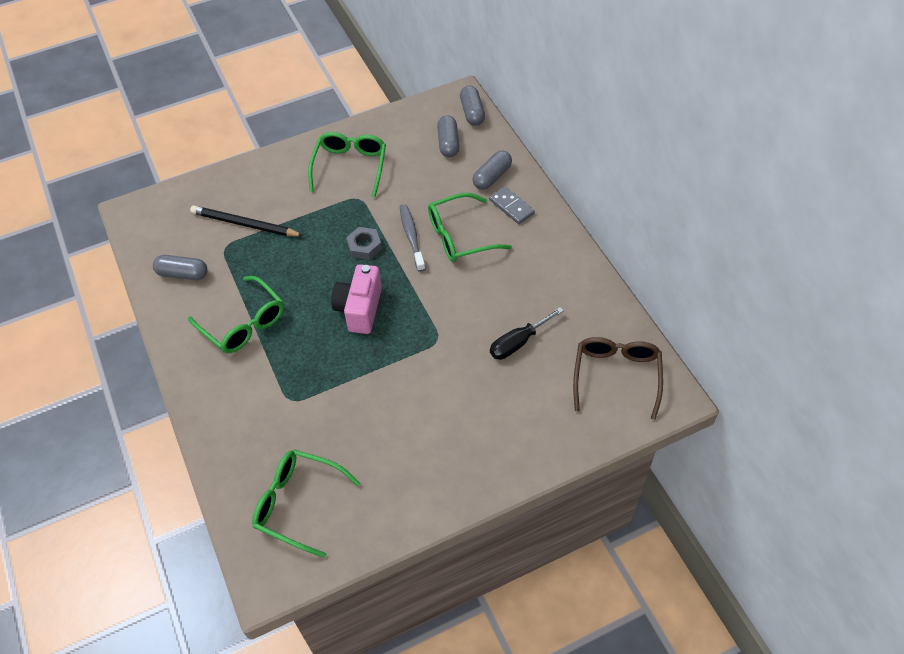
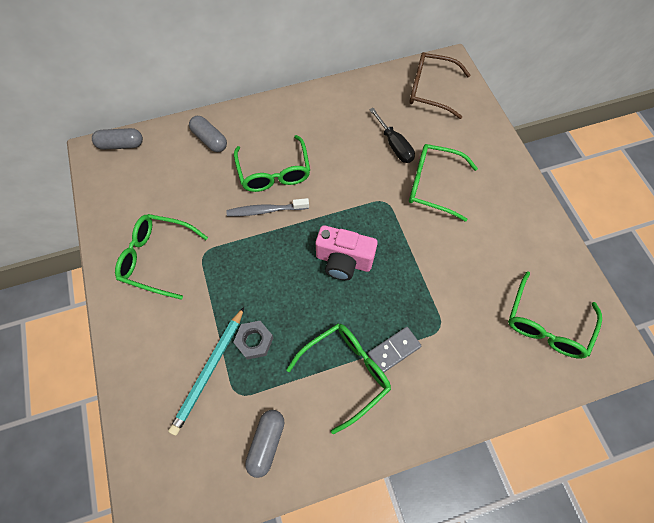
camera: 85 degrees left, 10 degrees up
black pencil [190,206,304,236] -> turquoise pencil [168,307,244,436]
grey nut [346,227,382,260] -> grey nut moved to [233,321,273,360]
grey capsule [437,115,459,157] -> none
grey domino [489,186,535,224] -> grey domino moved to [368,327,421,373]
none -> green glasses [409,144,478,222]

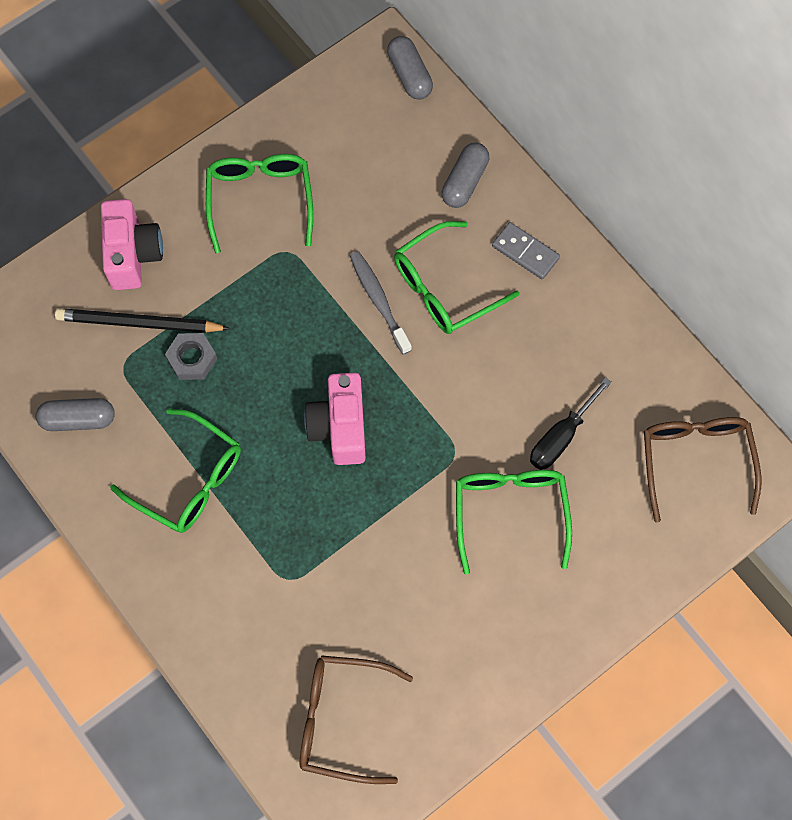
camera: 70 degrees right, 5 degrees up
turquoise pencil [168,307,244,436] -> black pencil [55,308,230,333]
grey domino [368,327,421,373] -> grey domino moved to [492,222,560,279]
green glasses [508,272,602,359] -> brown glasses [299,655,413,784]
none -> pink camera [101,199,163,290]

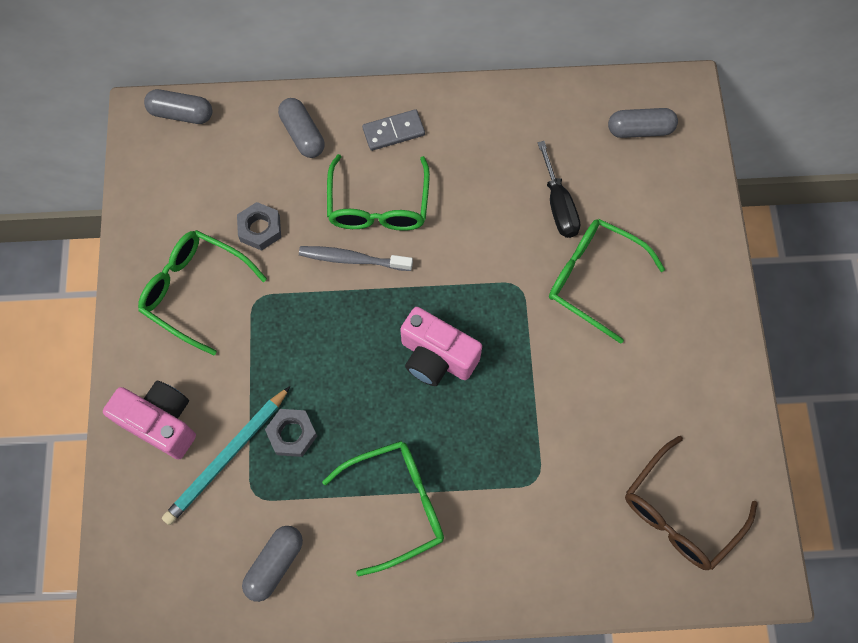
camera: 55 degrees left, 0 degrees up
black pencil [55,308,230,333] -> turquoise pencil [162,386,290,525]
brown glasses [644,417,762,523] -> grey capsule [608,108,678,138]
none -> grey nut [237,202,281,251]

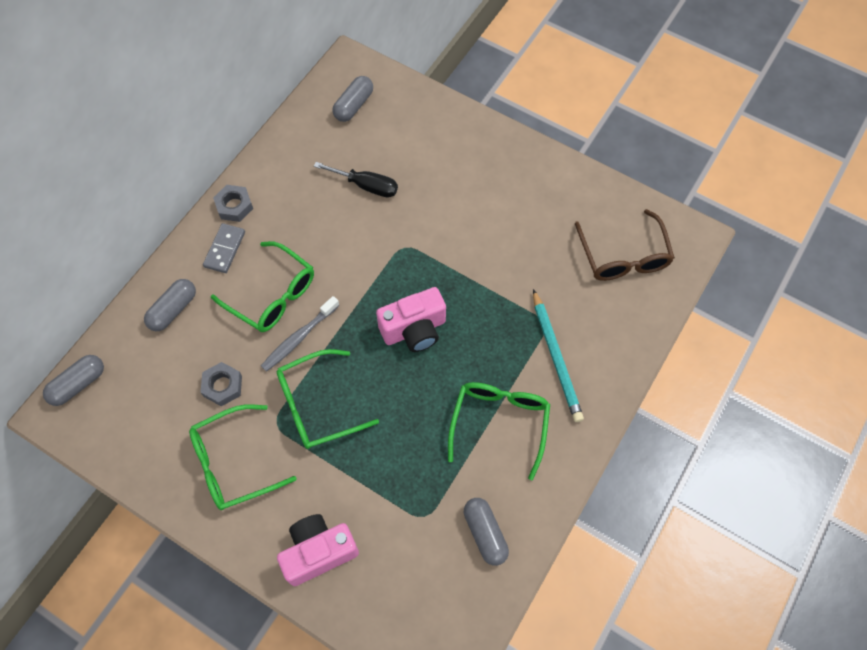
camera: 55 degrees left, 5 degrees down
turquoise pencil [162,386,290,525] -> turquoise pencil moved to [533,289,584,422]
grey nut [265,409,317,457] -> grey nut moved to [213,185,253,222]
grey capsule [278,98,324,158] -> grey capsule turned 60 degrees counterclockwise [144,279,196,331]
green glasses [549,219,665,344] -> green glasses moved to [277,349,379,449]

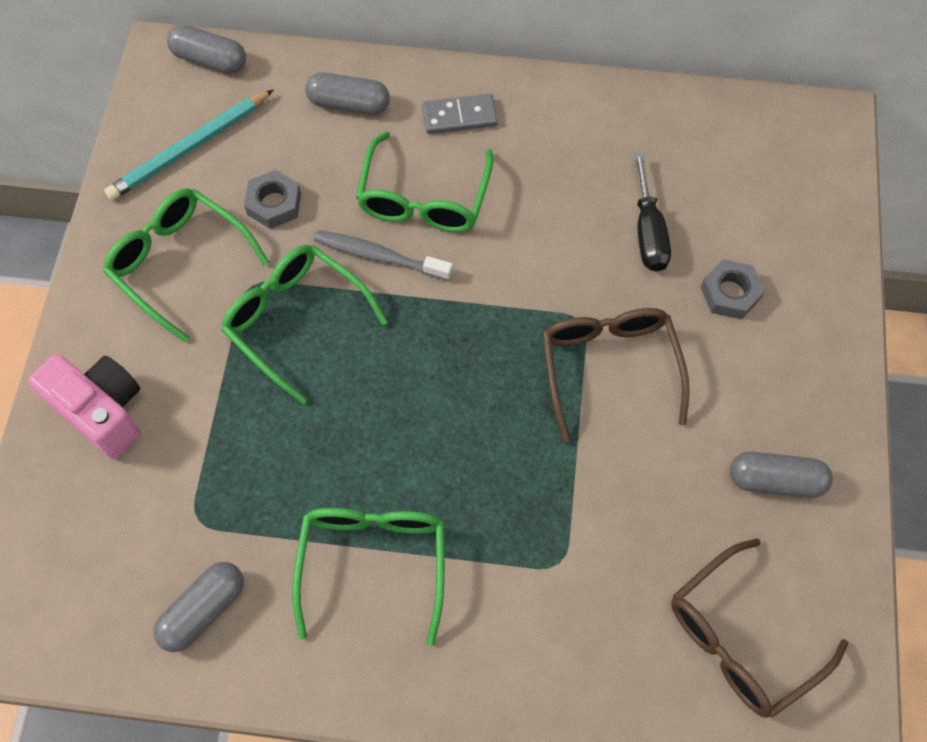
camera: 65 degrees right, 0 degrees up
grey nut [213,185,253,222] -> grey nut moved to [700,259,765,319]
grey capsule [332,76,373,122] -> grey capsule moved to [730,452,833,498]
pink camera [376,287,446,352] -> none
green glasses [448,382,550,480] -> green glasses turned 75 degrees counterclockwise [292,508,445,646]
turquoise pencil [533,289,584,422] -> turquoise pencil moved to [104,89,274,200]
none -> brown glasses [542,308,690,443]

